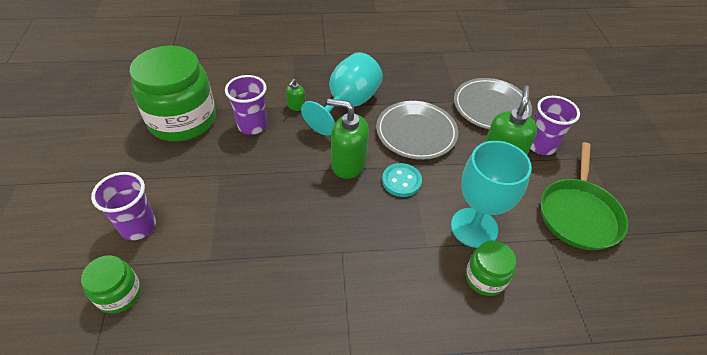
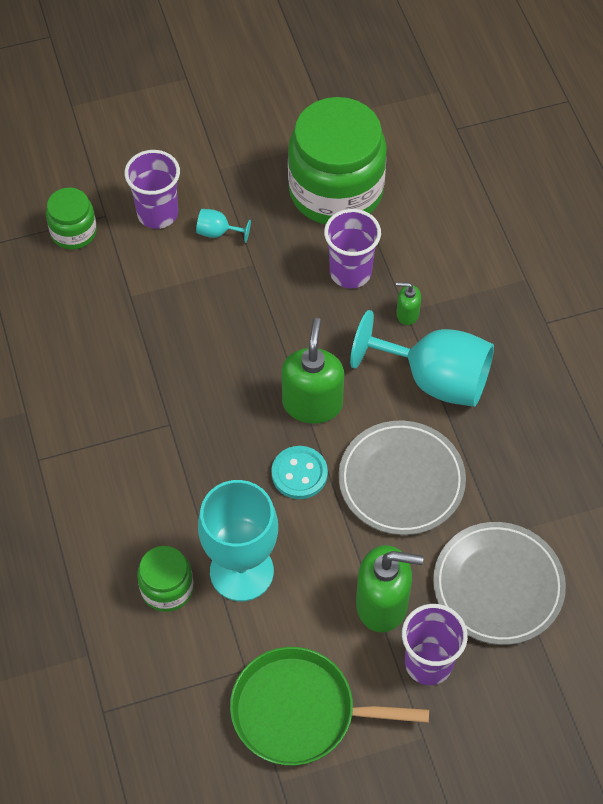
camera: 80 degrees right, 10 degrees up
none -> turquoise goblet [196,209,251,243]

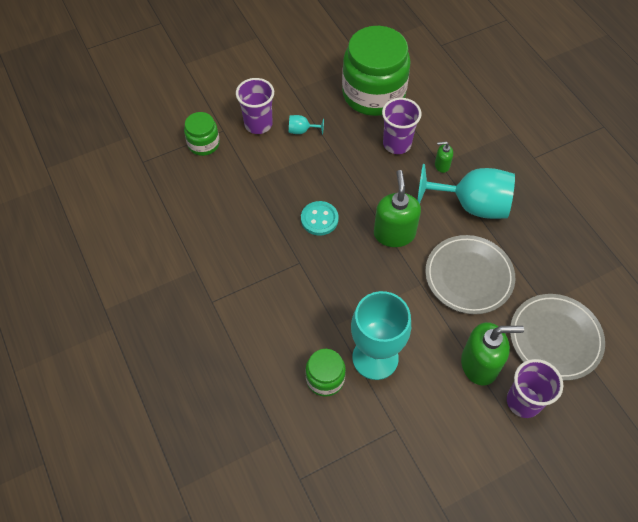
camera: 10 degrees left, 0 degrees up
green pan [230,647,429,765] -> none
turquoise button [271,446,328,499] -> turquoise button moved to [301,201,339,235]

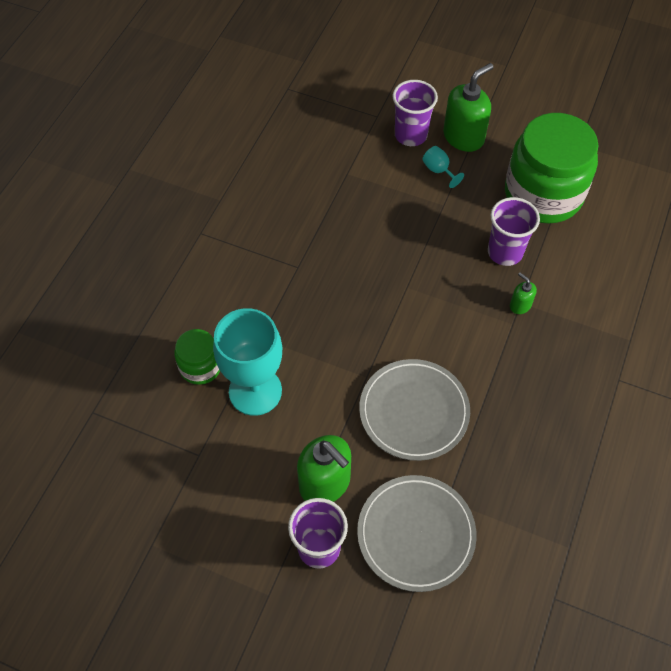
camera: 50 degrees right, 0 degrees up
green jar [184,112,220,156] -> none
turquoise button [301,201,339,235] -> none
green soap dispenser [374,170,421,247] -> green soap dispenser moved to [443,63,493,152]
turquoise goblet [418,164,515,219] -> none

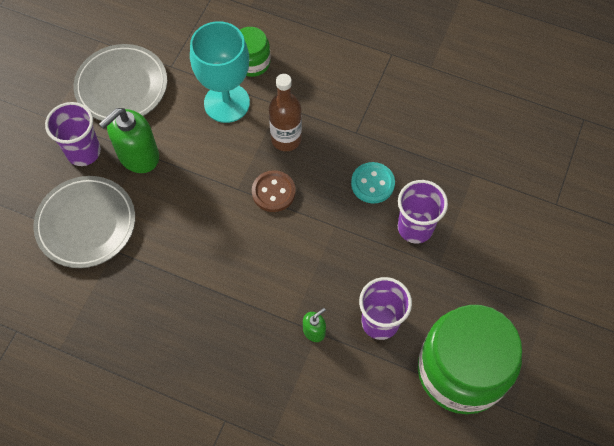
camera: 90 degrees right, 5 degrees up
grey plate [359,359,470,461] -> grey plate moved to [73,44,167,121]
purple cup [393,80,438,146] -> purple cup moved to [398,180,448,244]
turquoise goblet [422,146,464,188] -> none
green soap dispenser [443,63,493,152] -> none
none -> brown button [252,170,296,212]
none -> brown bottle [269,74,302,151]
none -> turquoise button [351,162,395,204]

